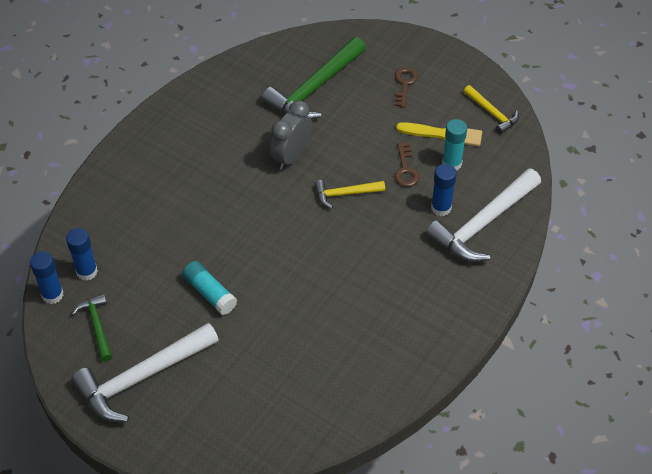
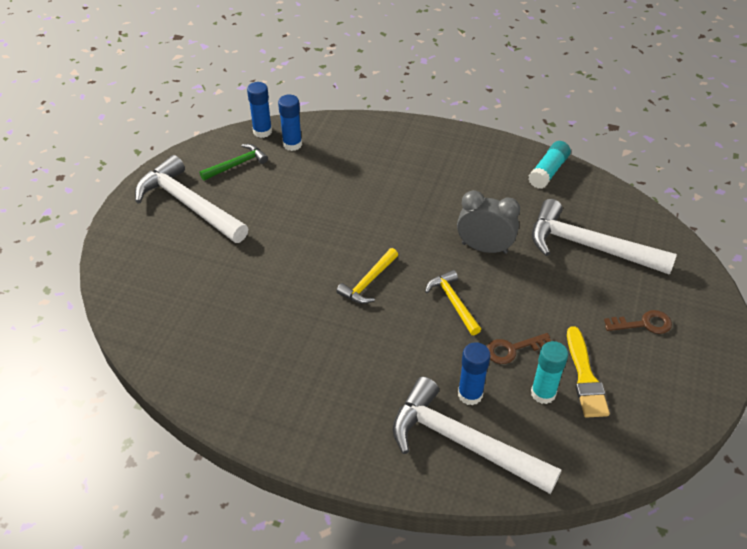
camera: 75 degrees right, 5 degrees down
turquoise glue stick [182,261,237,315] -> turquoise glue stick moved to [528,141,571,189]
green hammer [262,36,366,120] -> white hammer [532,199,677,275]
yellow hammer [464,85,519,134] -> yellow hammer moved to [336,248,398,304]

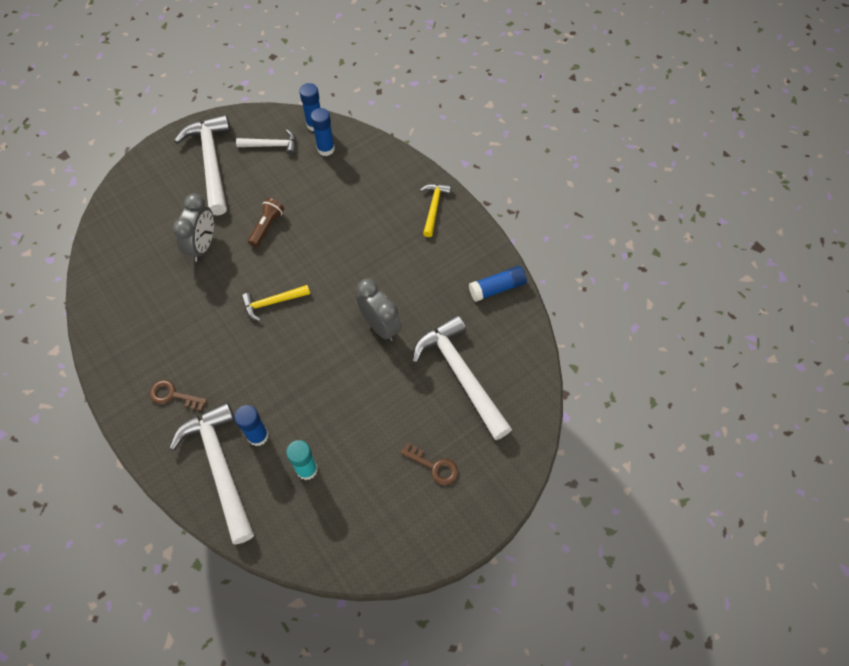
camera: 35 degrees right, 15 degrees up
green hammer [199,144,268,181] -> white hammer [236,130,296,155]
yellow hammer [425,270,481,335] -> yellow hammer moved to [420,184,451,237]
brown key [487,333,551,364] -> brown key moved to [149,380,207,411]
turquoise glue stick [528,141,571,189] -> blue glue stick [469,266,527,302]
yellow brush [567,326,610,418] -> none
none -> grey clock [173,194,214,262]
none -> brown flashlight [248,198,284,247]

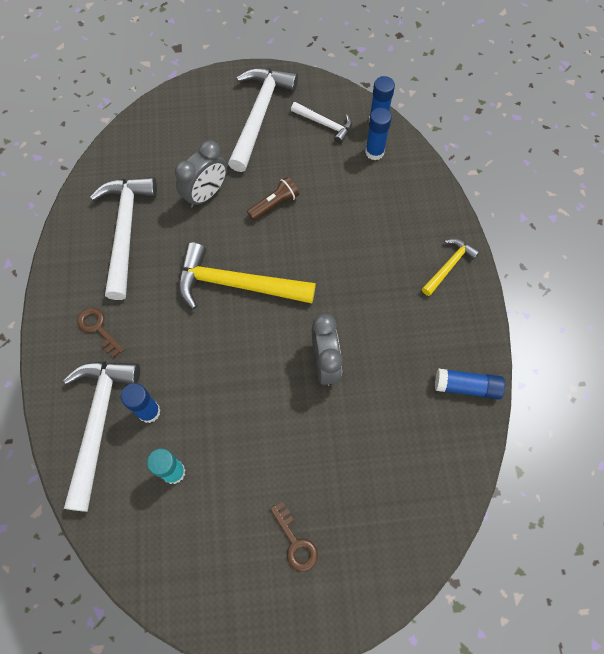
camera: 30 degrees right, 5 degrees up
yellow hammer [241,285,310,321] -> yellow hammer [178,242,316,309], size x1.90
white hammer [412,315,512,440] -> white hammer moved to [90,177,157,300]

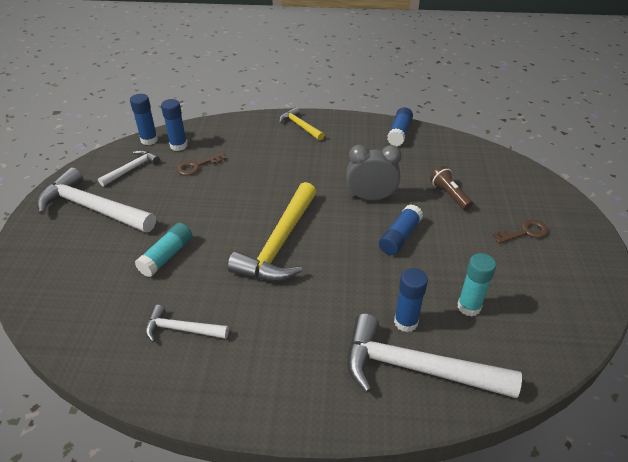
camera: 80 degrees left, 25 degrees down
brown key [77,308,124,358] -> brown key moved to [177,153,227,176]
white hammer [90,177,157,300] -> white hammer [145,305,229,342], size x0.53
grey clock [175,140,227,208] -> turquoise glue stick [135,223,193,277]
brown flashlight [247,177,299,221] -> brown flashlight moved to [430,166,473,210]
none -> blue glue stick [379,204,423,255]

